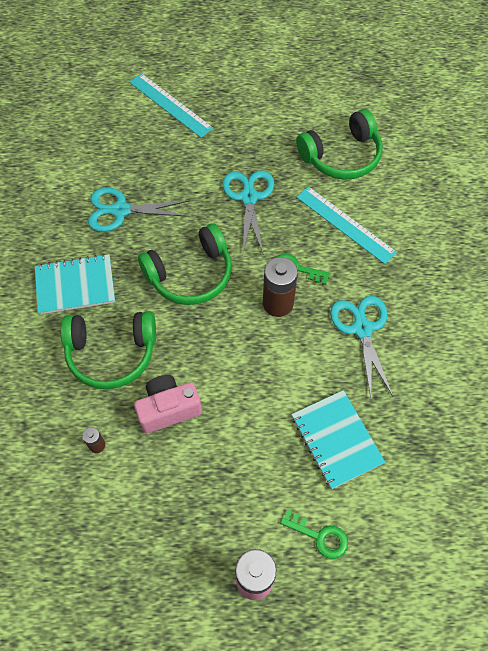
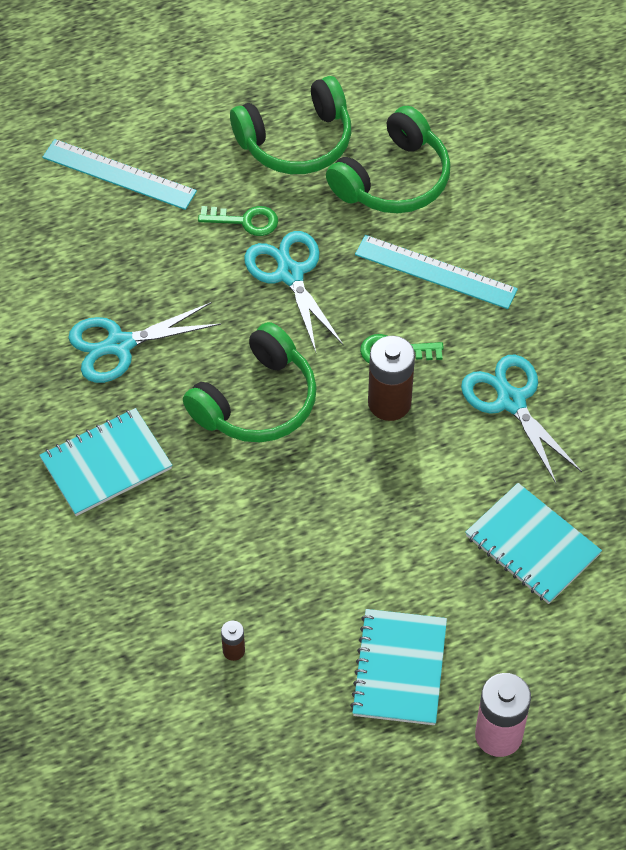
camera: 20 degrees left, 5 degrees down
green headphones [61,311,156,389] -> green headphones moved to [230,76,351,174]
pink camera [134,375,202,434] -> none
green key [280,509,348,559] -> green key moved to [198,206,278,236]
none -> turquoise notebook [350,609,447,725]

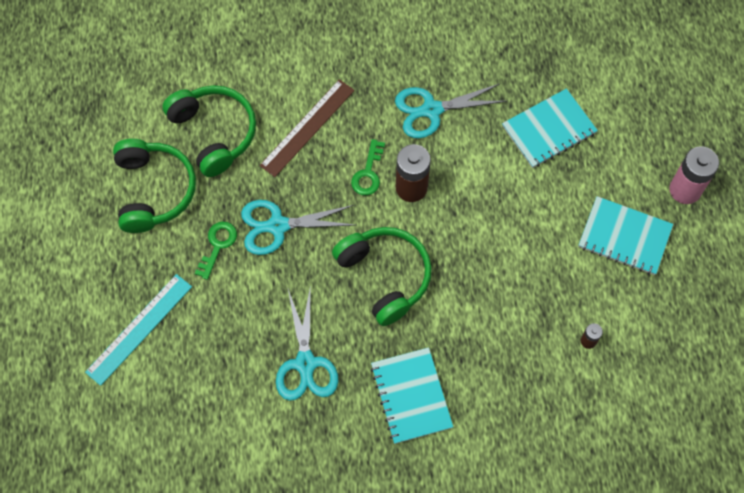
camera: 75 degrees left, 10 degrees up
turquoise ruler [355,235,518,309] -> brown ruler [259,79,355,177]

